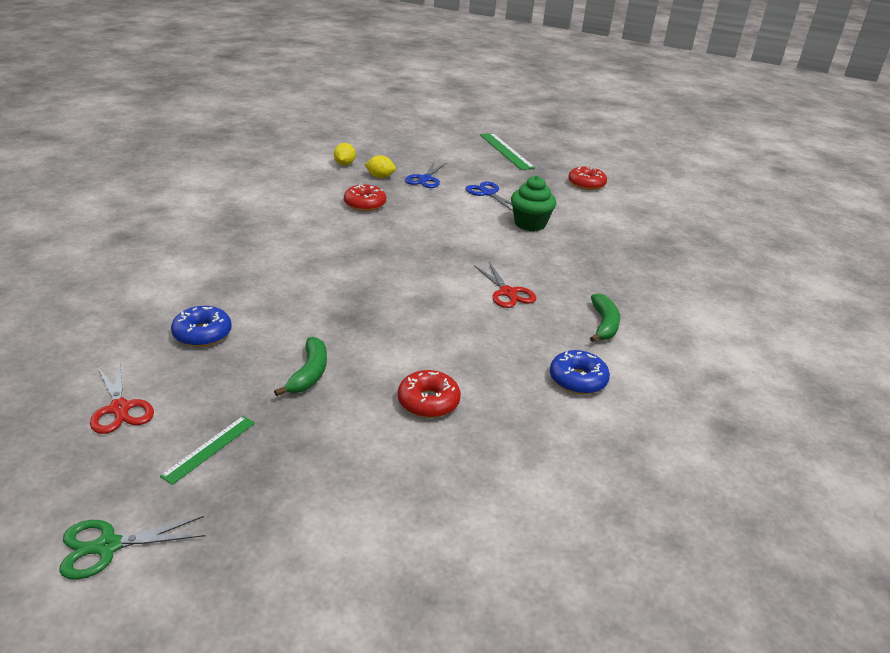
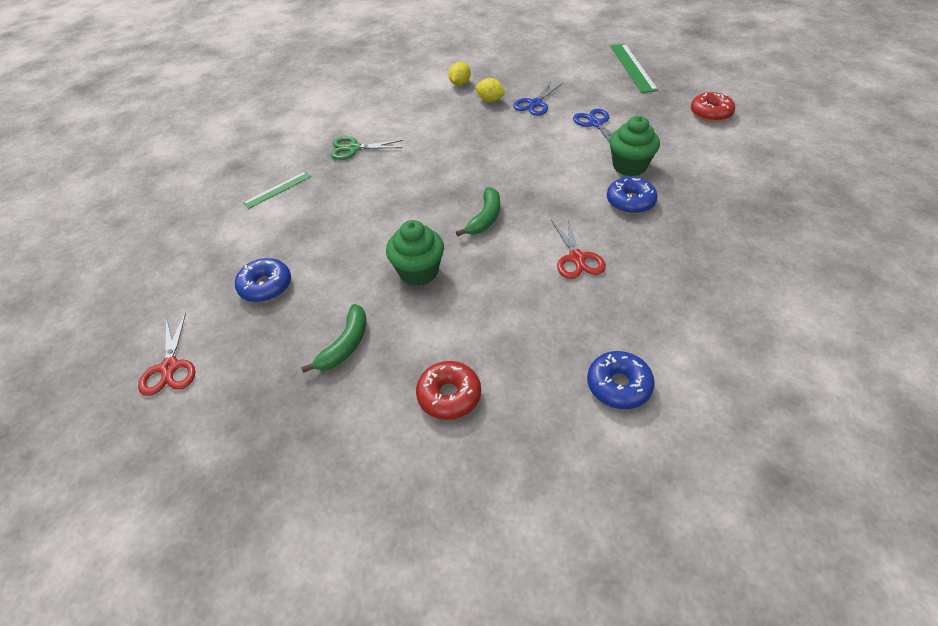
camera: 20 degrees right, 15 degrees up
green scissors [59,516,205,580] -> green scissors moved to [330,137,403,160]
green ruler [160,416,255,485] -> green ruler moved to [243,172,311,209]
red donut [344,184,386,211] -> none
green banana [590,293,620,342] -> green banana moved to [456,187,500,236]
none -> green cupcake [386,220,444,286]
none -> blue donut [607,177,658,214]

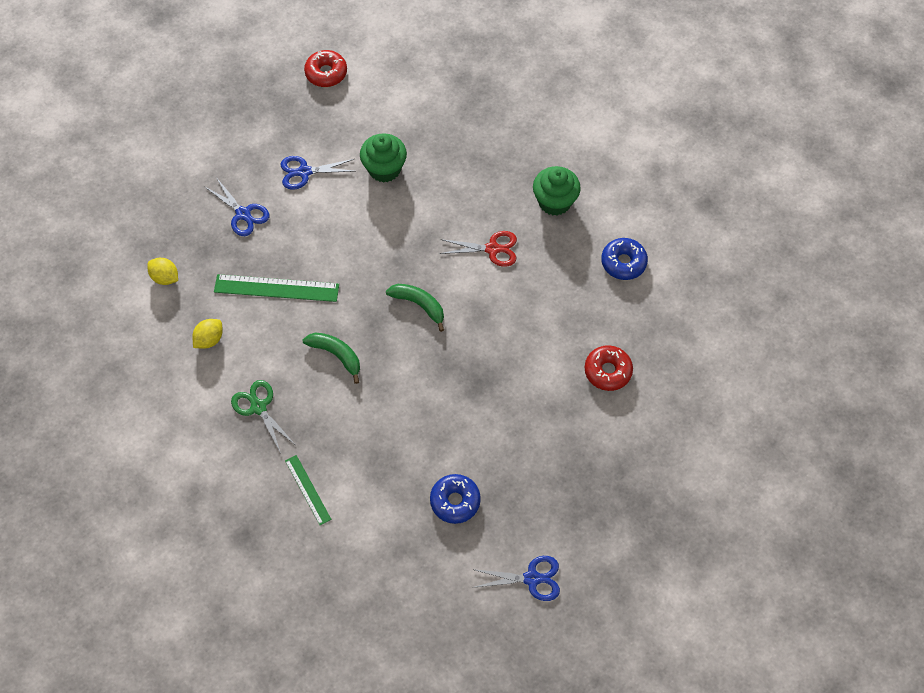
camera: 80 degrees left, 15 degrees up
red scissors [138,312,195,396] -> blue scissors [472,556,560,601]
green banana [301,304,366,373] -> green banana moved to [303,332,360,384]
green scissors [330,137,403,160] -> green scissors turned 135 degrees clockwise [231,380,294,453]
green cupcake [386,220,444,286] -> green cupcake moved to [533,166,581,216]
yellow lemon [475,78,505,102] -> yellow lemon moved to [192,319,223,349]
blue donut [607,177,658,214] -> none
green ruler [611,44,658,93] -> green ruler moved to [214,274,339,302]

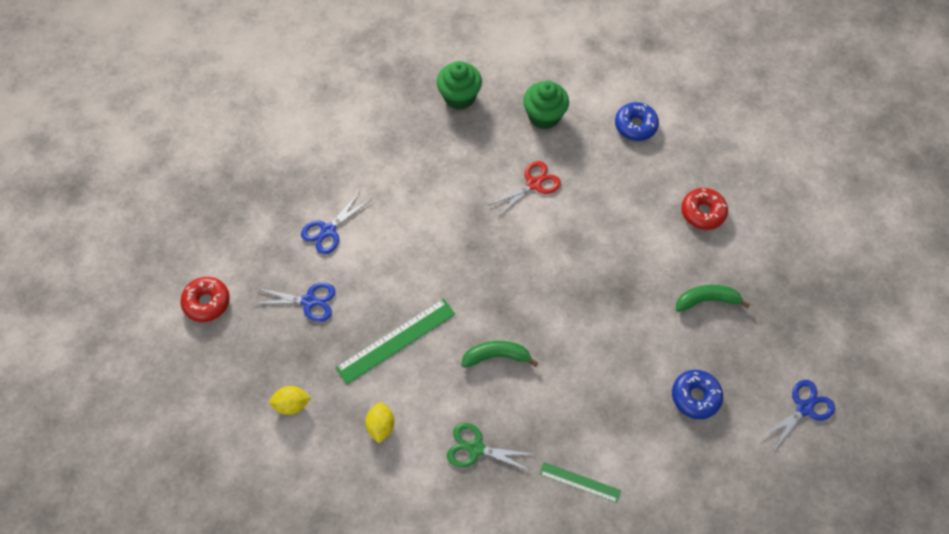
camera: 40 degrees left, 0 degrees up
red donut [304,50,347,87] -> red donut moved to [180,277,230,322]
green cupcake [360,133,407,183] -> green cupcake moved to [436,61,482,110]
green banana [386,284,444,332] -> green banana moved to [676,285,750,312]

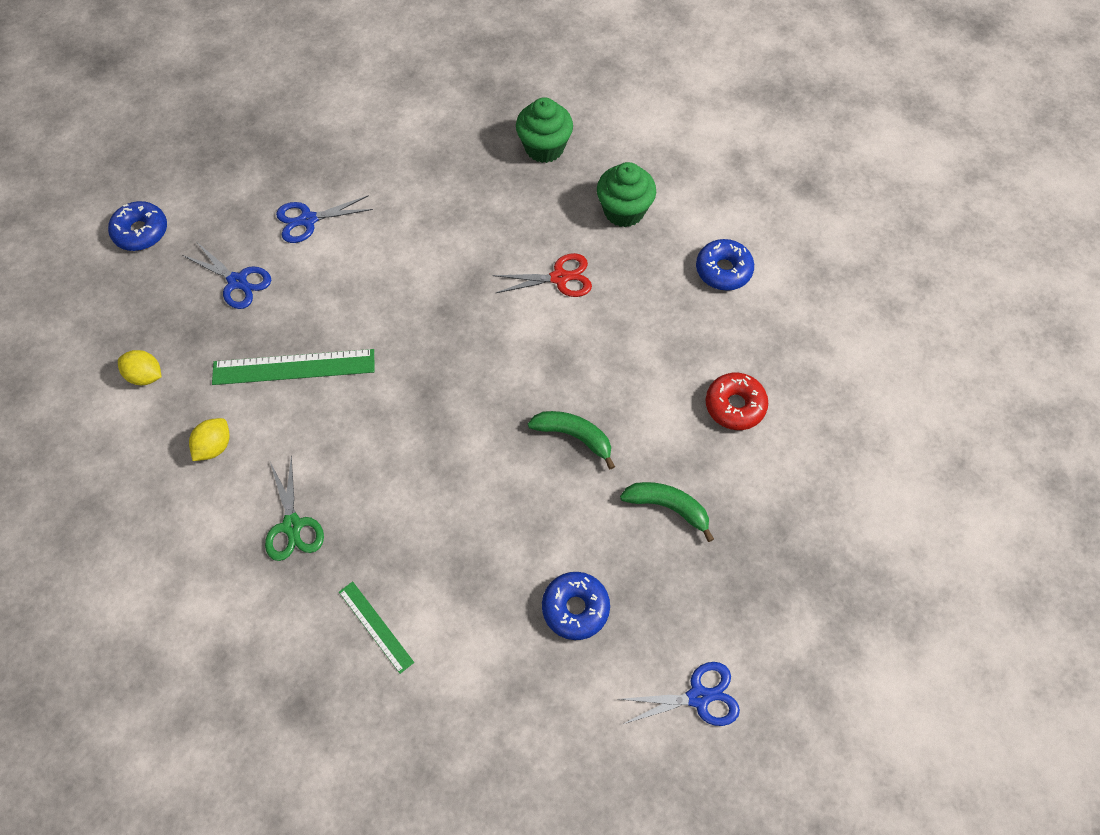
camera: 30 degrees right, 0 degrees up
red donut [180,277,230,322] -> blue donut [108,201,167,251]
green scissors [447,423,536,472] -> green scissors turned 150 degrees counterclockwise [265,455,324,561]
green banana [461,341,538,368] -> green banana moved to [528,411,615,470]

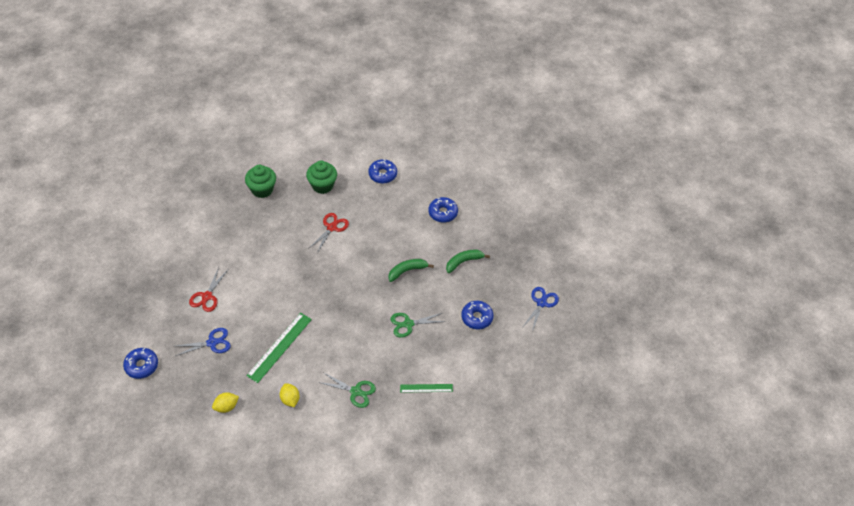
camera: 55 degrees left, 10 degrees down
blue scissors [276,195,373,243] -> red scissors [189,267,229,312]
red donut [705,373,768,430] -> blue donut [428,197,458,223]
none -> green scissors [391,313,446,338]

